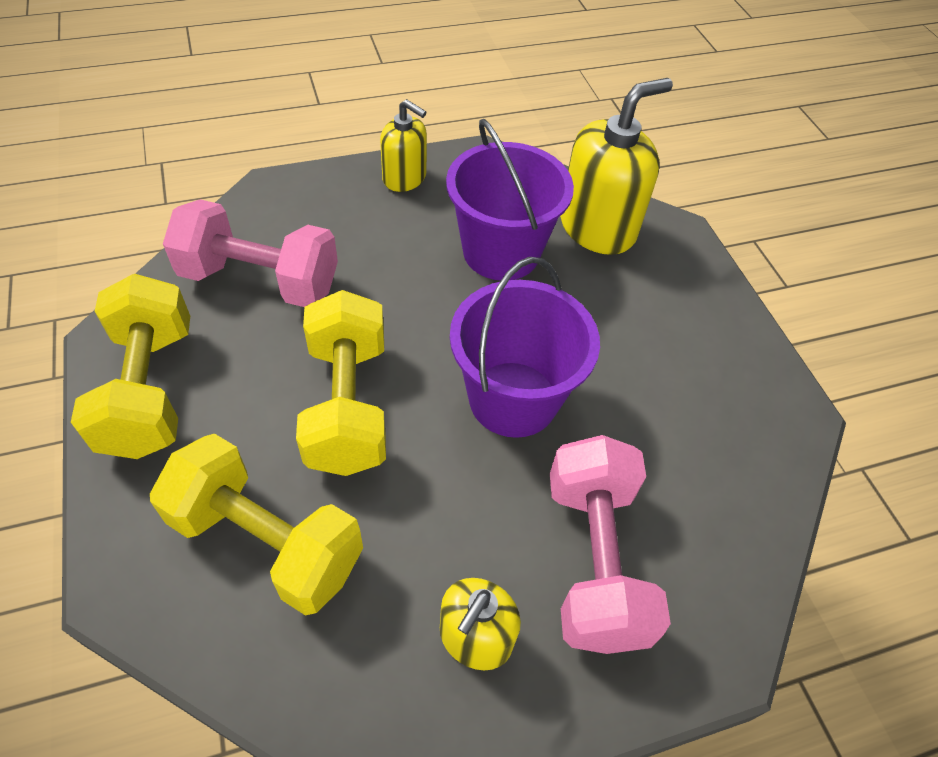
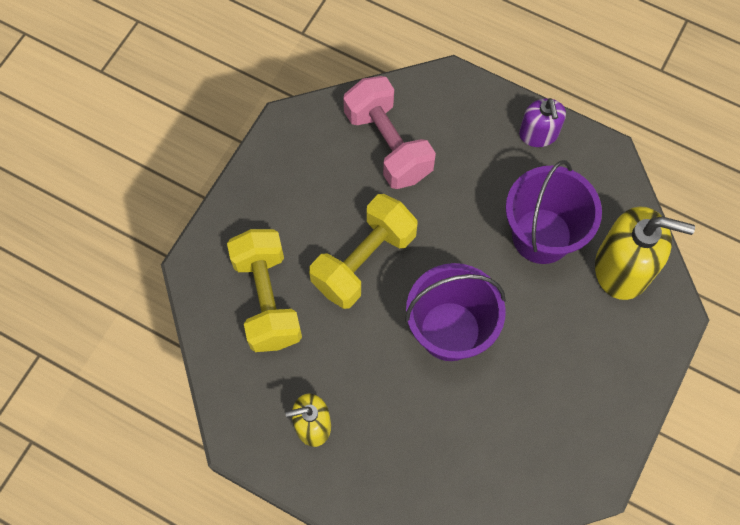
camera: 50 degrees right, 15 degrees up
yellow dumbbell [71,274,190,459] -> none
yellow soap dispenser [380,99,427,192] -> purple soap dispenser [519,98,566,147]
pink dumbbell [550,435,671,654] -> none

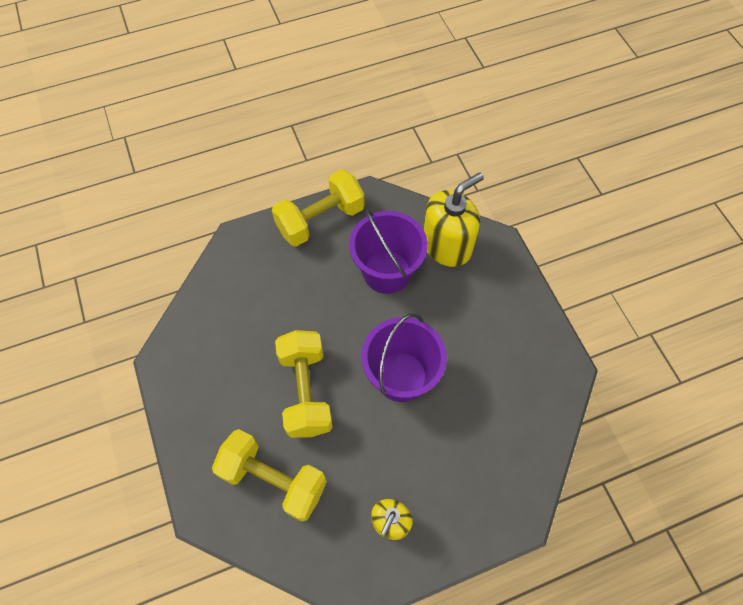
camera: 50 degrees left, 5 degrees down
pink dumbbell [343,76,436,189] -> none
purple soap dispenser [519,98,566,147] -> yellow dumbbell [272,169,364,247]

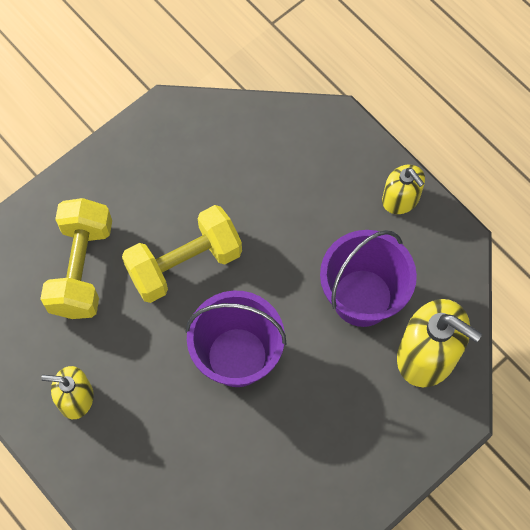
camera: 70 degrees right, 5 degrees up
yellow dumbbell [272,169,364,247] -> yellow soap dispenser [382,165,425,214]

